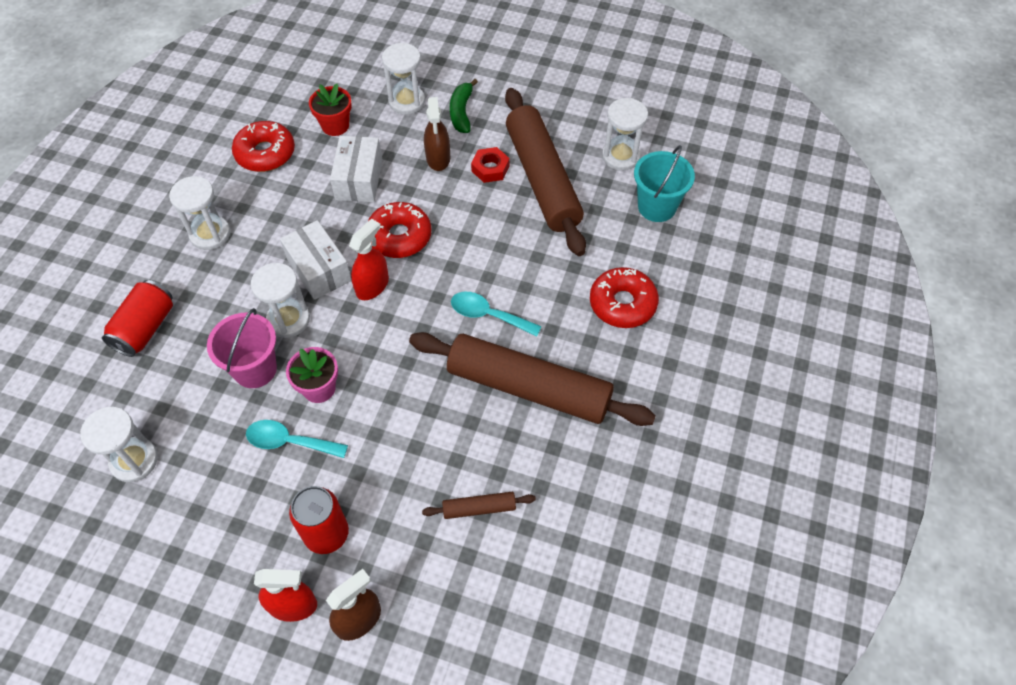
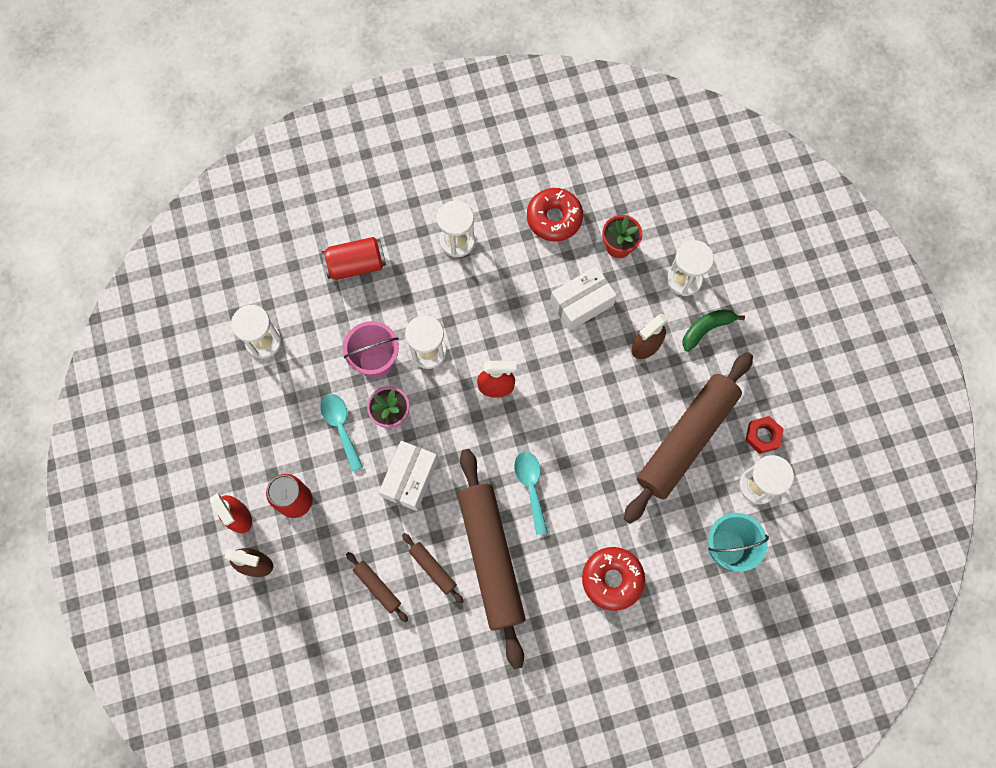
camera: 55 degrees right, 15 degrees up
white box [280,220,352,300] -> white box moved to [379,441,438,511]
red donut [368,202,431,258] -> none
red nut [471,147,509,183] -> red nut moved to [745,416,784,454]
none -> brown rolling pin [402,533,464,604]

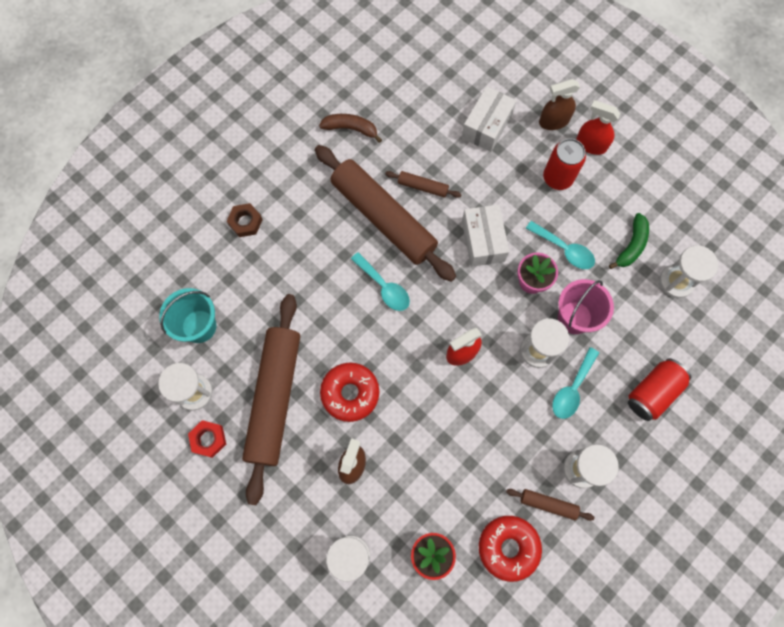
camera: 150 degrees right, 0 degrees up
brown rolling pin [346,552,408,622] -> brown rolling pin moved to [506,489,595,521]
white box [550,266,617,331] -> white box moved to [462,86,517,152]
red donut [582,547,645,611] -> red donut moved to [320,363,379,422]
green banana [682,309,745,352] -> green banana moved to [609,213,649,269]
none -> brown nut [227,203,263,237]
none -> brown banana [319,114,382,143]
none -> turquoise spoon [552,347,599,419]

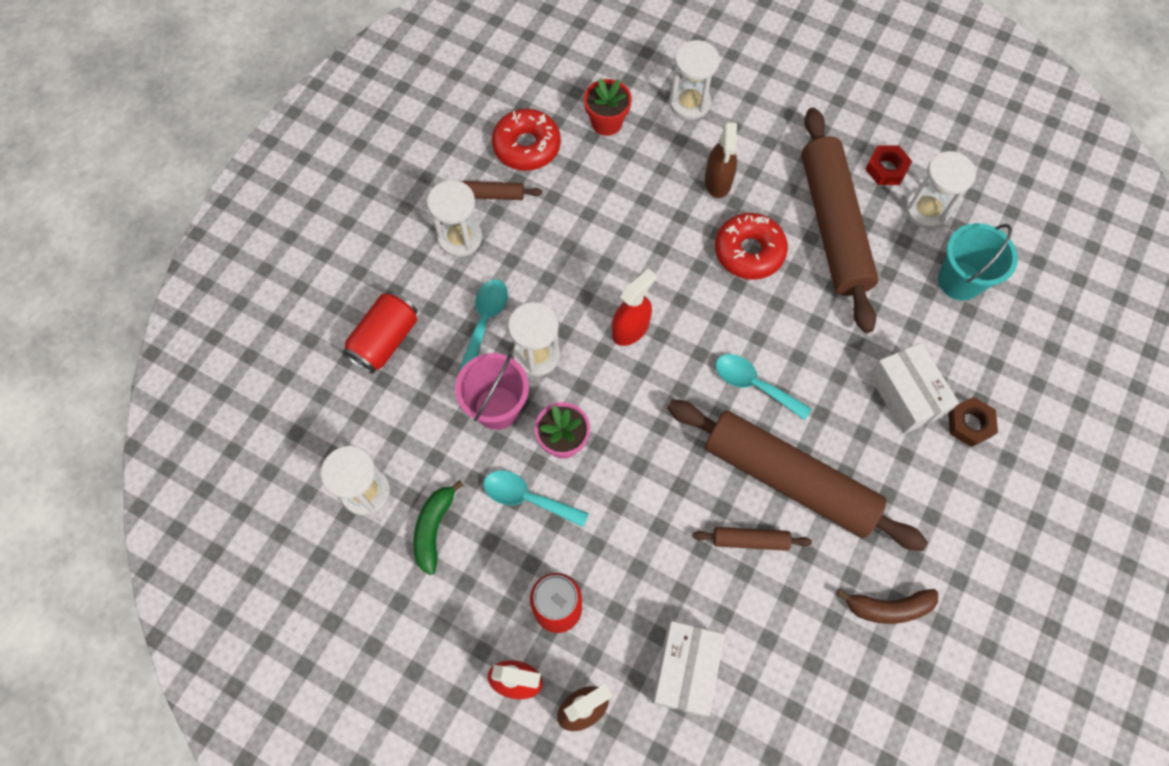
camera: 165 degrees right, 5 degrees down
white box [462,204,509,267] -> white box moved to [869,342,959,434]

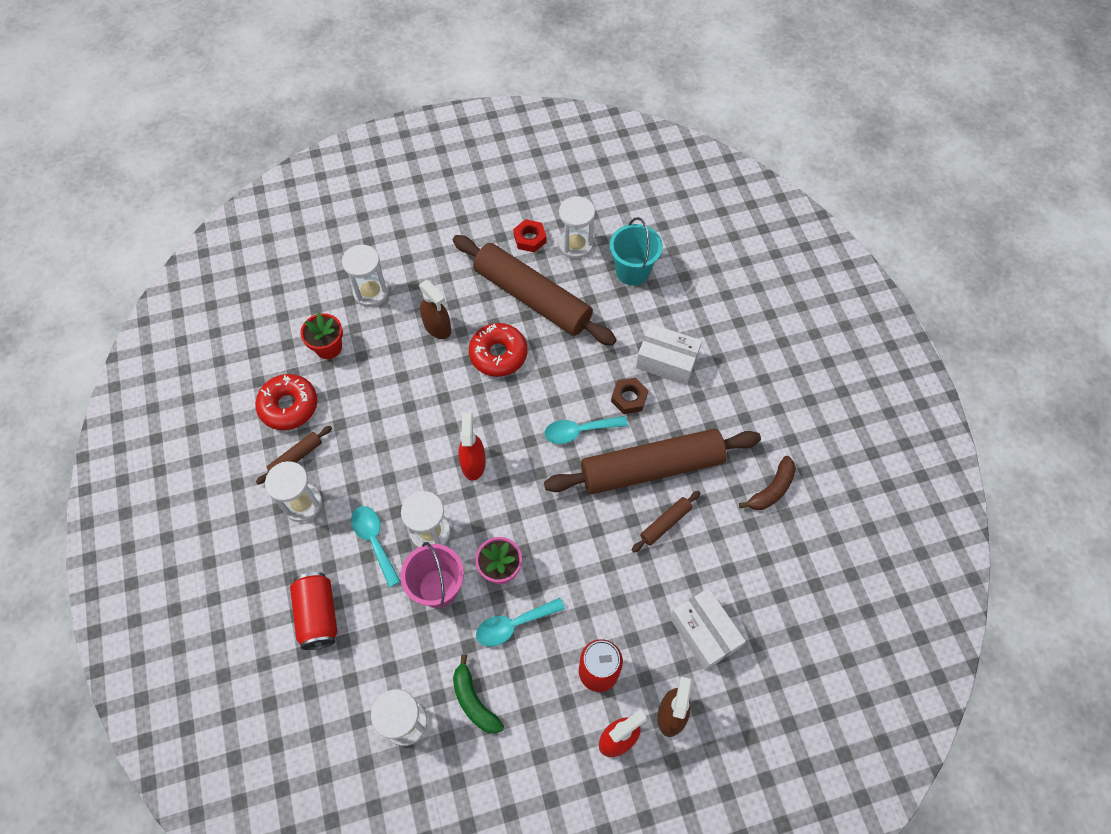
camera: 45 degrees left, 5 degrees down
brown nut [948,397,998,447] -> brown nut moved to [611,378,648,414]

